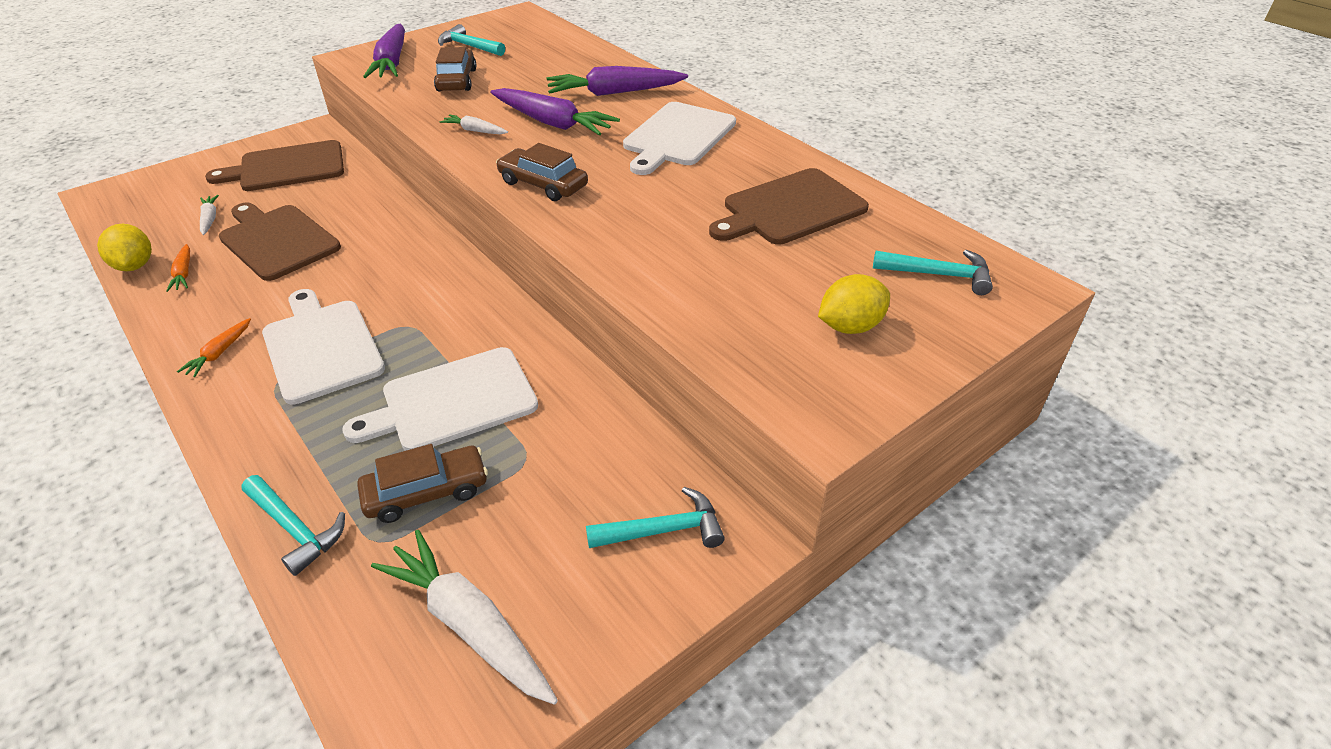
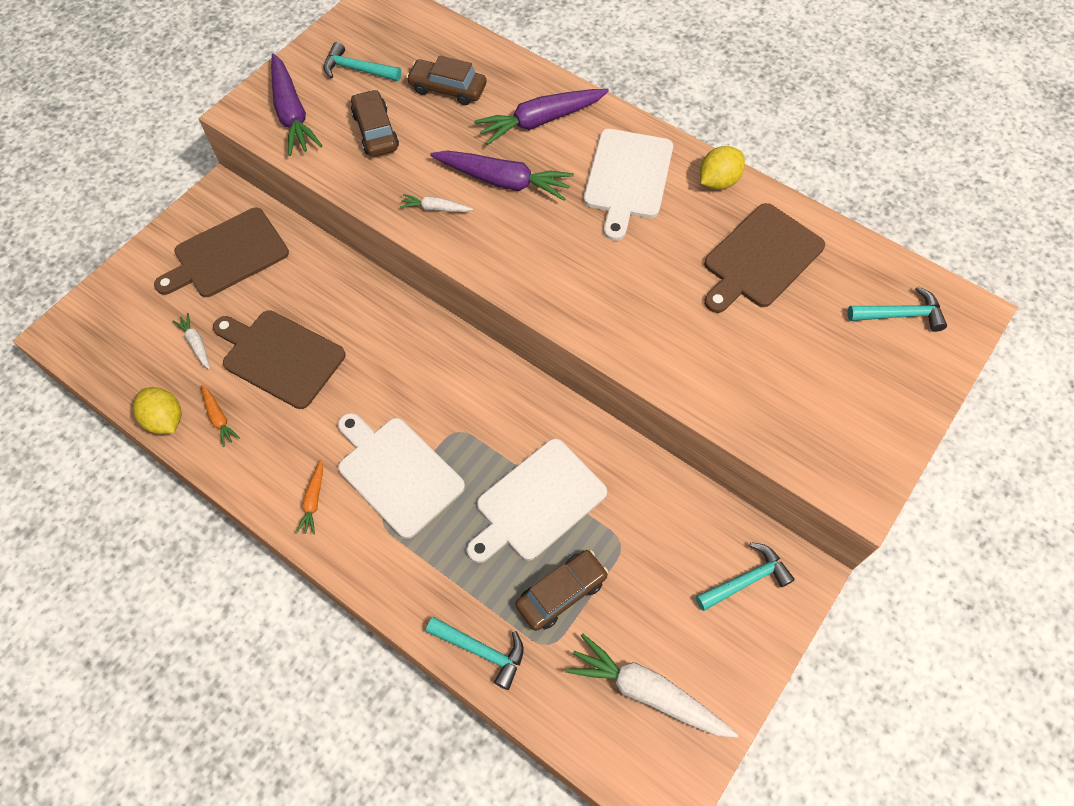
camera: 15 degrees left, 20 degrees up
brown car [496,143,588,201] -> brown car moved to [406,55,486,105]
yellow lemon [818,274,890,334] -> yellow lemon moved to [700,146,745,190]

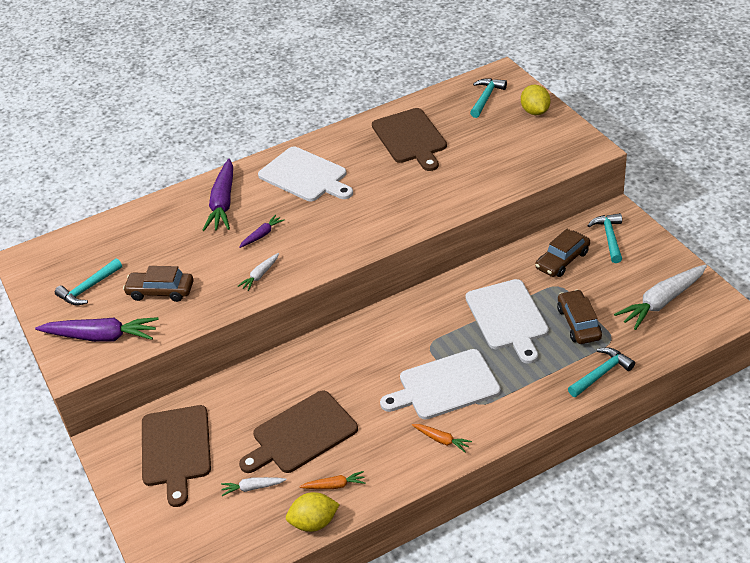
camera: 60 degrees left, 20 degrees down
brown car [406,55,486,105] -> brown car moved to [535,229,590,277]
purple carrot [430,151,574,201] -> purple carrot [239,215,285,248], size x0.49
yellow lemon [700,146,745,190] -> yellow lemon moved to [521,84,550,115]

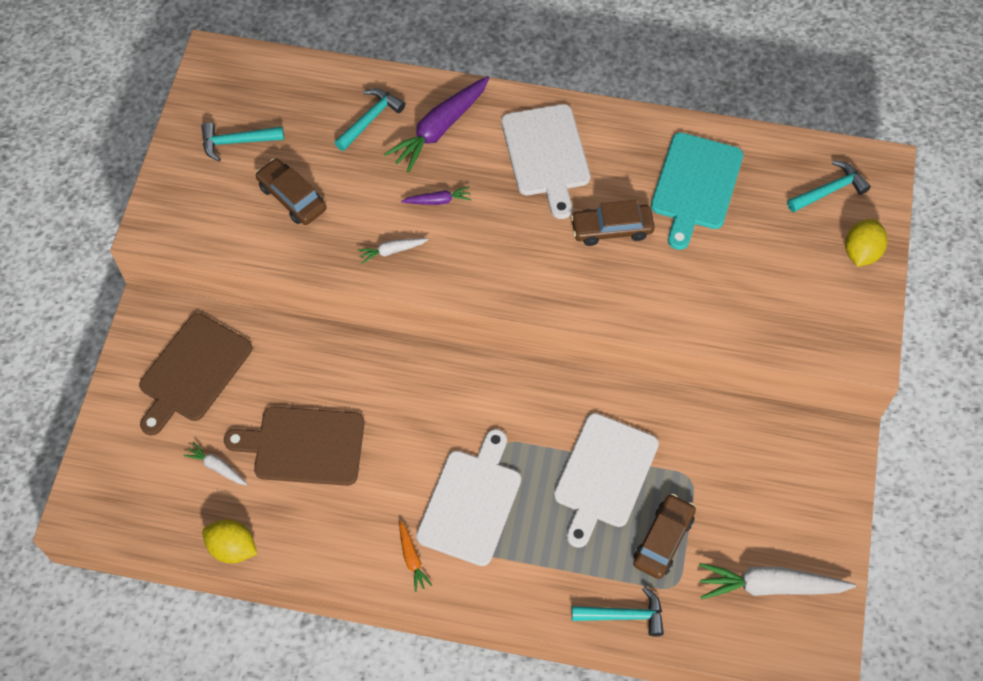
camera: 35 degrees right, 20 degrees up
purple carrot [35,317,159,342] -> none
orange carrot [299,471,365,489] -> none
brown cutting board [372,108,447,171] -> turquoise cutting board [651,132,743,250]
white cutting board [380,349,501,420] -> white cutting board turned 90 degrees clockwise [416,429,521,566]
brown car [535,229,590,277] -> brown car moved to [571,200,655,246]
turquoise hammer [587,213,622,263] -> turquoise hammer moved to [334,88,405,151]

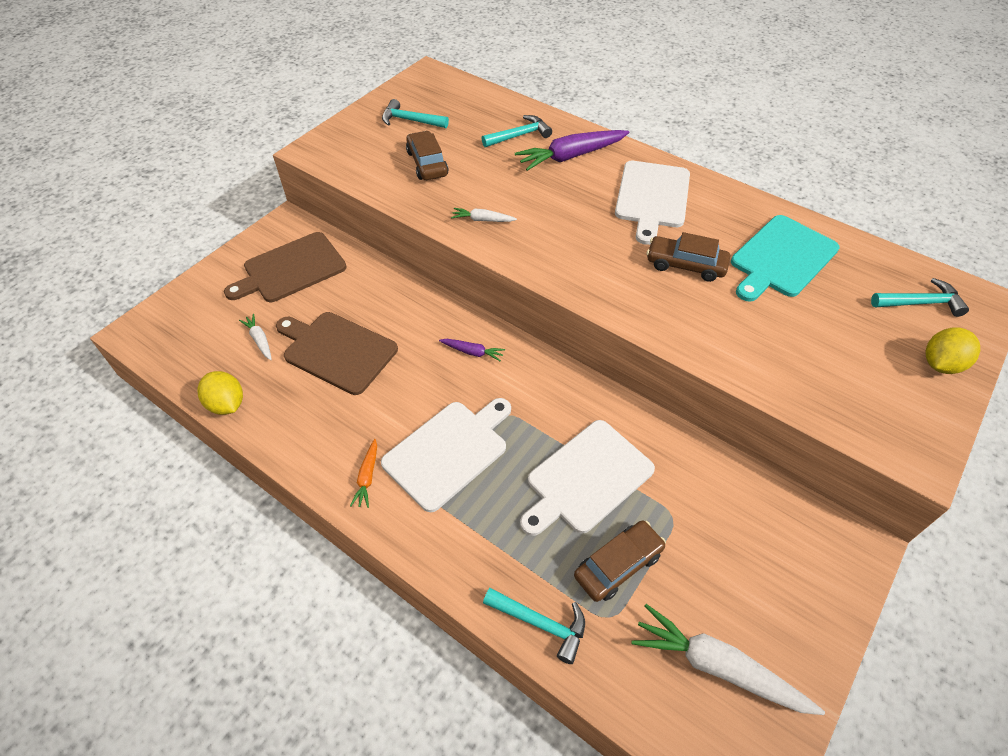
camera: 25 degrees right, 10 degrees down
purple carrot [401,186,472,205] -> purple carrot moved to [439,339,505,362]

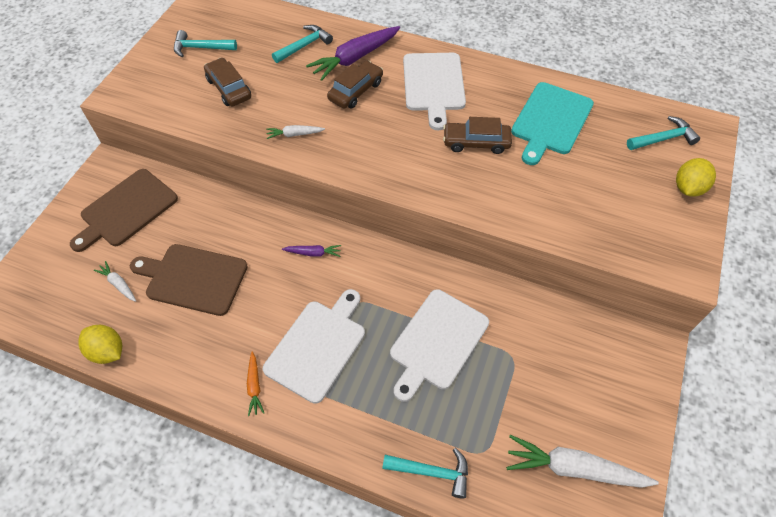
camera: 15 degrees left, 5 degrees up
brown car [574,520,666,602] -> brown car moved to [327,61,383,109]

